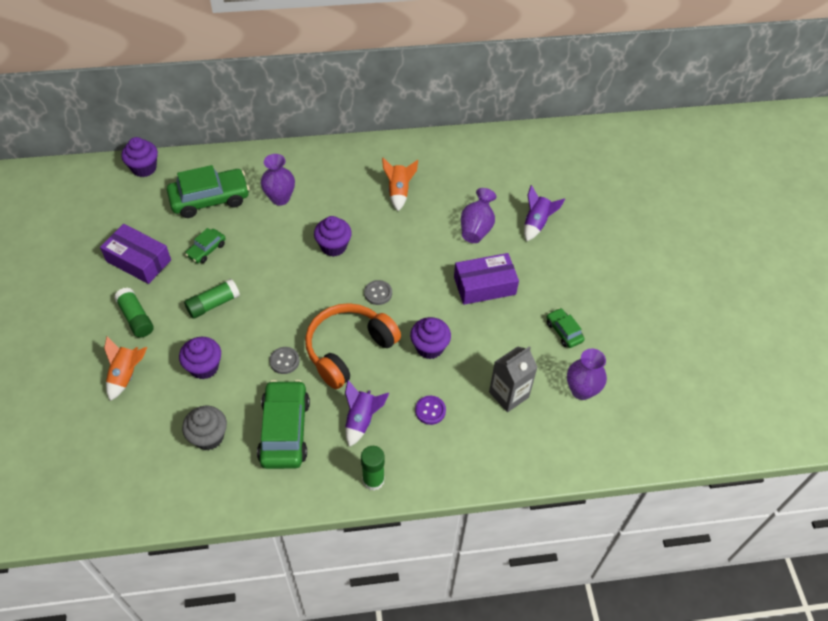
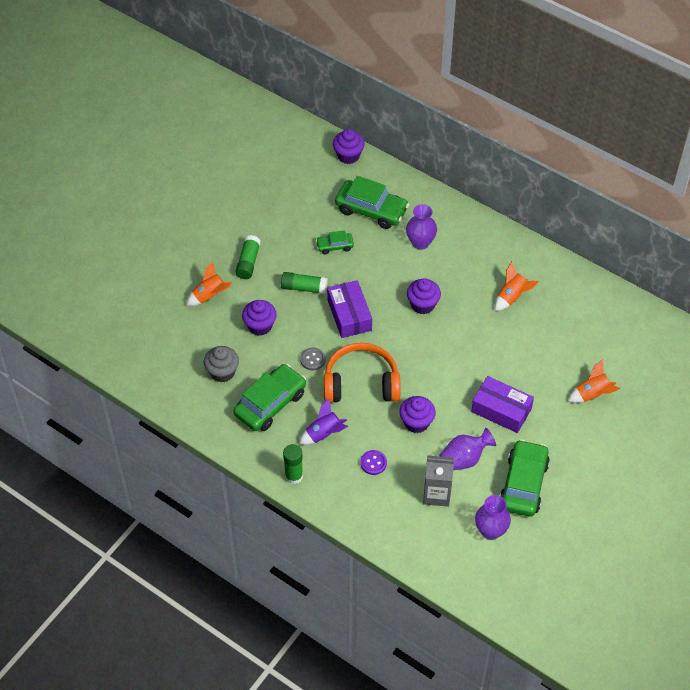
camera: 45 degrees right, 0 degrees up
purple box [100,224,171,284] -> purple box moved to [327,280,372,338]
grey button [364,280,392,305] -> none
purple vase [461,188,496,243] -> purple vase moved to [439,428,496,470]
purple rocket [524,185,565,241] -> orange rocket [568,359,620,403]
green car [547,308,585,348] -> green car [500,439,550,517], size x1.96

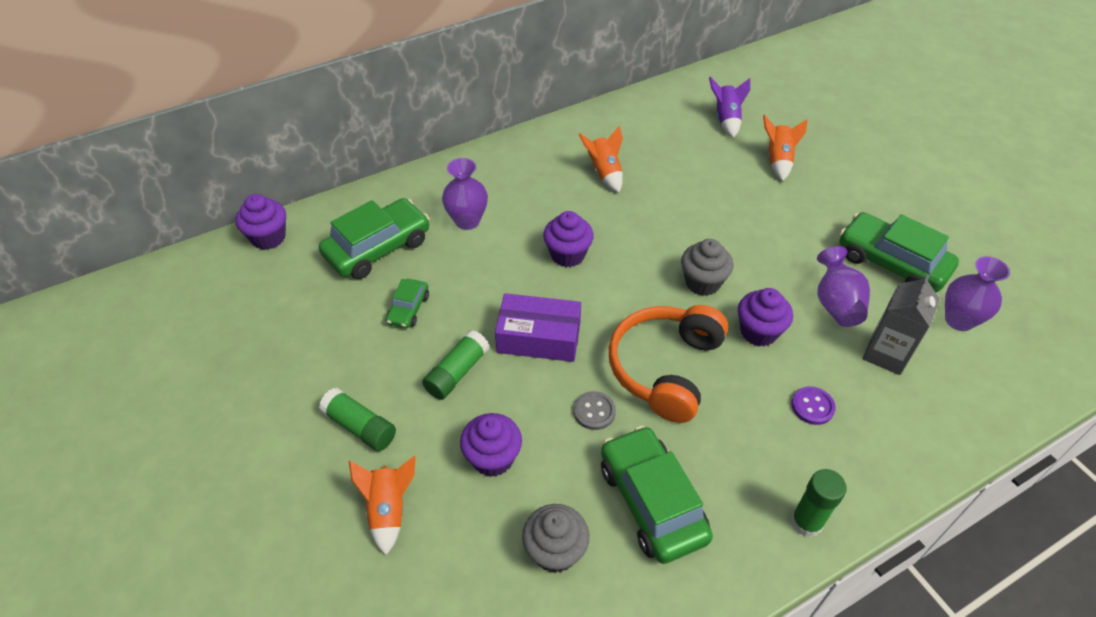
camera: 65 degrees left, 5 degrees down
purple rocket [299,398,348,445] -> purple rocket moved to [709,77,750,138]
purple box [471,376,534,433] -> none
none -> grey cupcake [681,239,733,296]

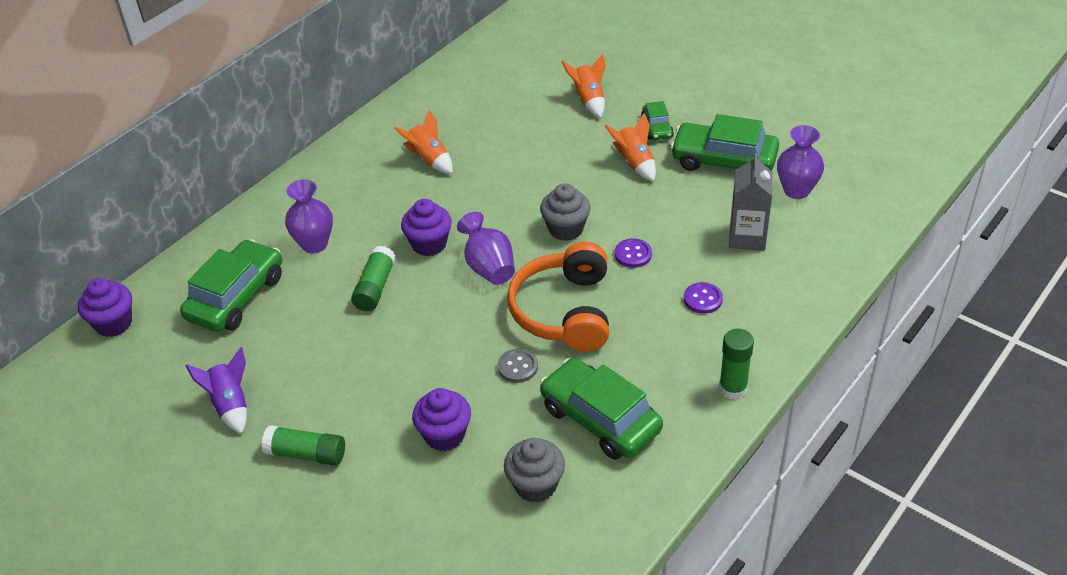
camera: 20 degrees left, 5 degrees down
orange rocket [349,456,416,555] -> orange rocket moved to [605,113,656,181]
green car [386,279,429,328] -> green car moved to [641,101,674,140]
green glue stick [422,330,489,400] -> green glue stick moved to [351,246,396,311]
purple box [495,293,581,362] -> none
purple rocket [709,77,750,138] -> purple rocket moved to [185,347,247,434]
purple cupcake [738,288,793,347] -> purple button [615,238,652,268]
purple vase [817,246,870,327] -> purple vase moved to [457,212,515,285]

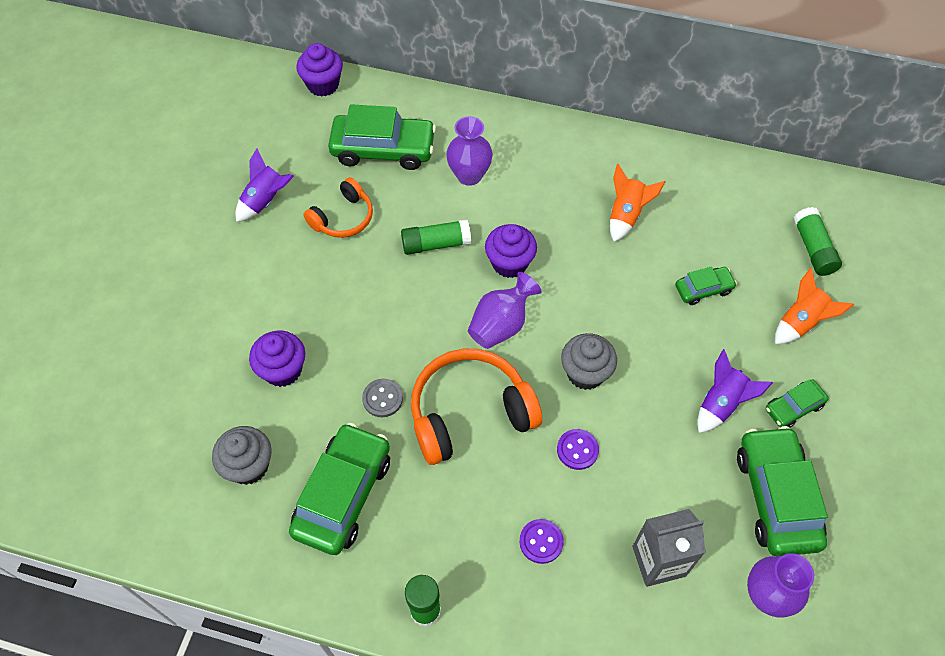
camera: 65 degrees right, 15 degrees up
green glue stick [262,425,345,466] -> green glue stick moved to [793,207,842,276]
orange rocket [605,113,656,181] -> purple rocket [697,349,773,433]
none -> orange headphones [303,177,373,238]
none -> green car [675,267,737,305]

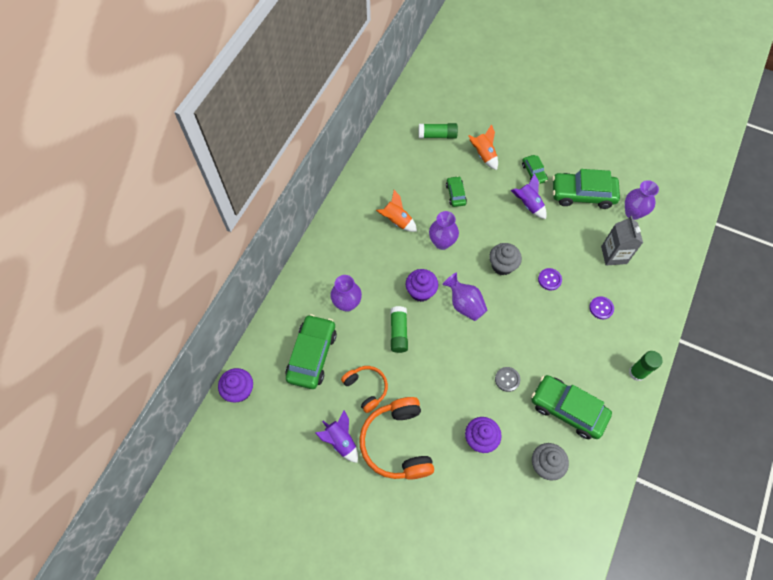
camera: 80 degrees left, 5 degrees up
orange headphones [411,349,542,465] -> orange headphones moved to [359,397,434,480]
none -> purple vase [429,211,459,250]

